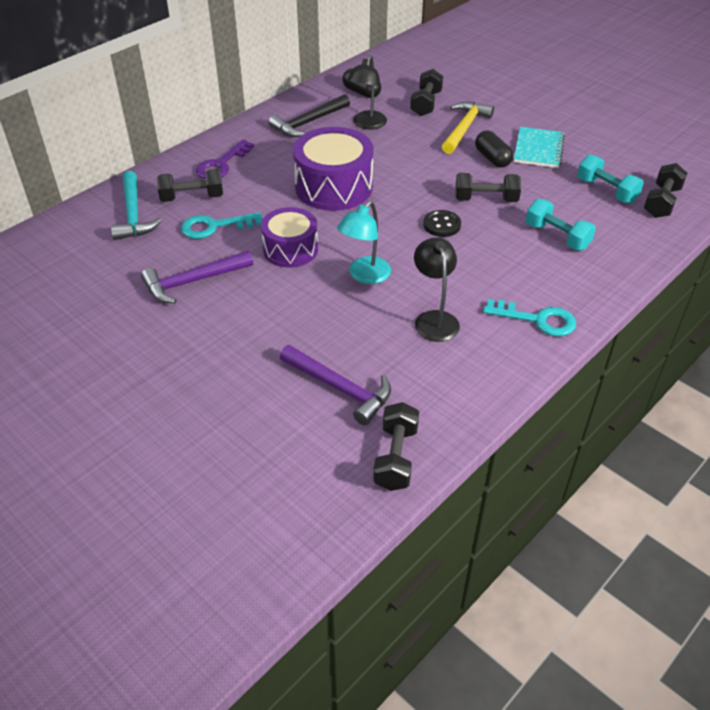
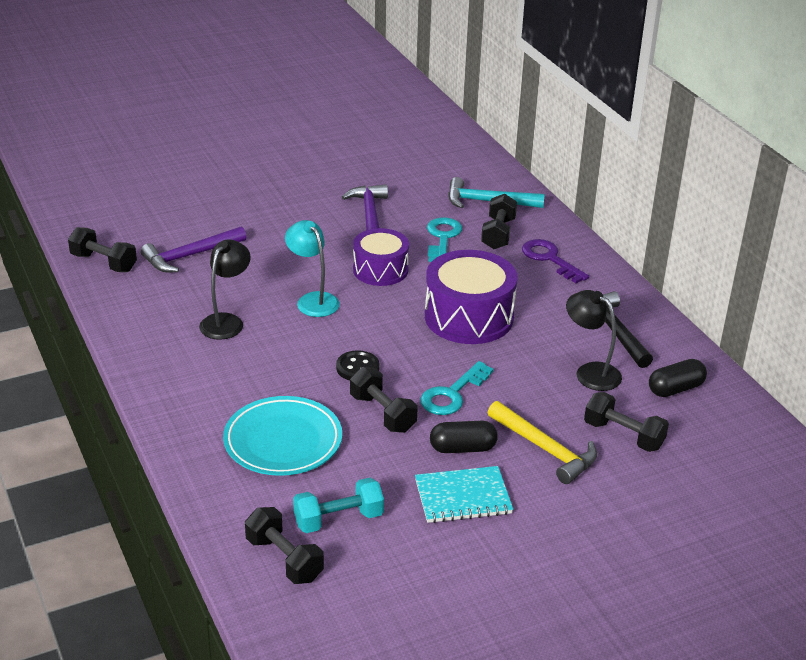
camera: 110 degrees right, 10 degrees down
black lamp [414,237,460,342] -> black lamp turned 75 degrees counterclockwise [199,239,251,340]
black dumbbell [455,173,521,202] -> black dumbbell turned 60 degrees counterclockwise [350,367,417,433]
turquoise key [483,299,576,337] -> turquoise key moved to [420,361,494,415]
turquoise notebook [514,127,565,168] -> turquoise notebook turned 45 degrees counterclockwise [415,466,513,523]
turquoise dumbbell [526,199,596,250] -> turquoise plate [223,396,342,476]

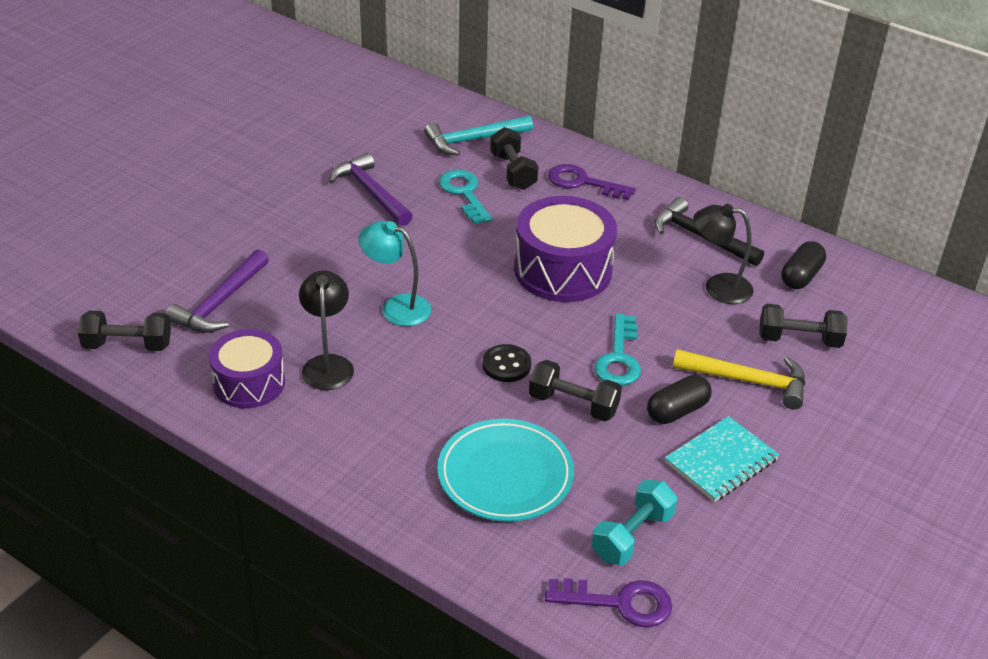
camera: 30 degrees left, 5 degrees up
black dumbbell [245,507,324,584] -> purple key [545,578,672,627]
purple drum [353,228,409,286] -> purple drum moved to [209,329,285,408]

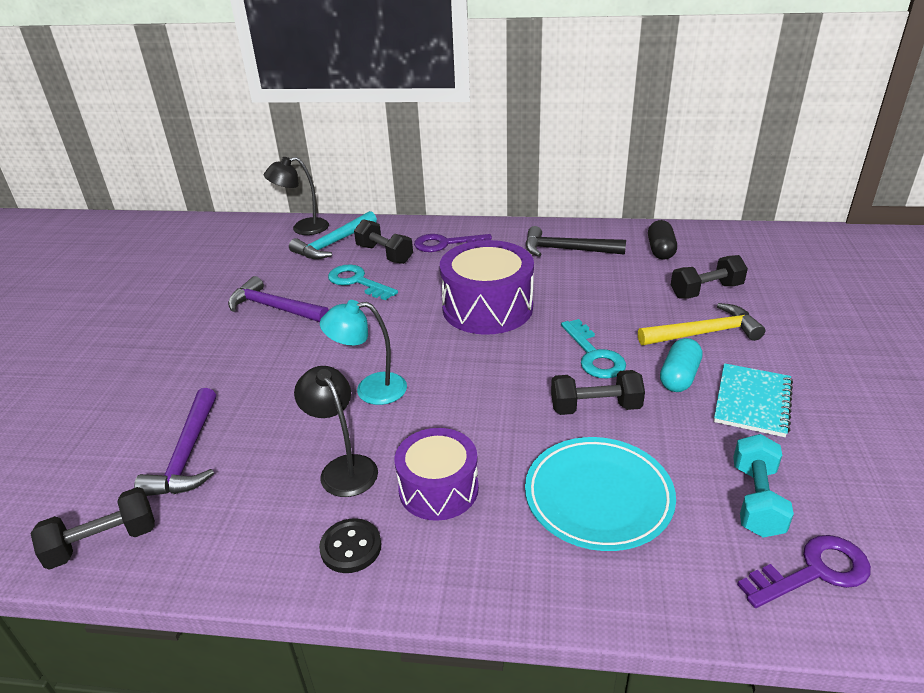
camera: 25 degrees left, 5 degrees down
purple drum [209,329,285,408] -> purple drum moved to [395,428,479,521]
black button [482,344,531,382] -> black button moved to [319,518,381,573]
black capsule [647,375,712,424] -> turquoise capsule [660,338,702,392]
black lamp [693,204,753,304] -> black lamp moved to [264,157,329,235]

